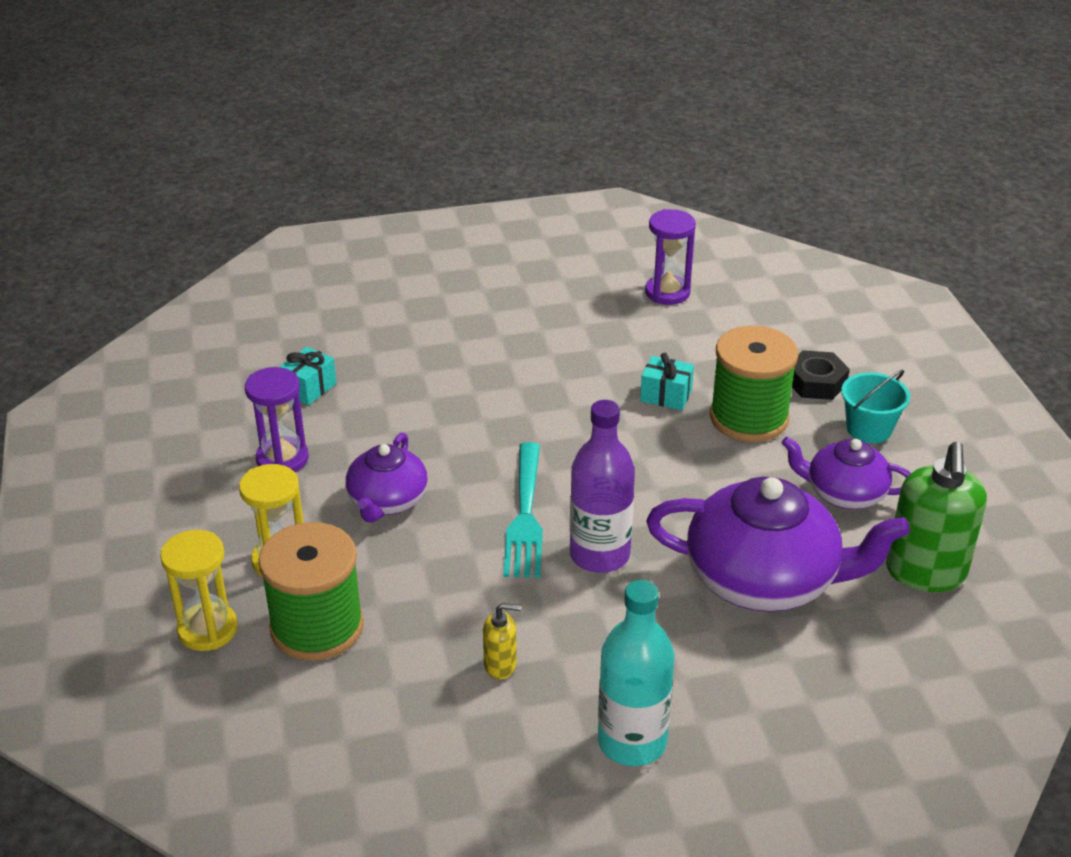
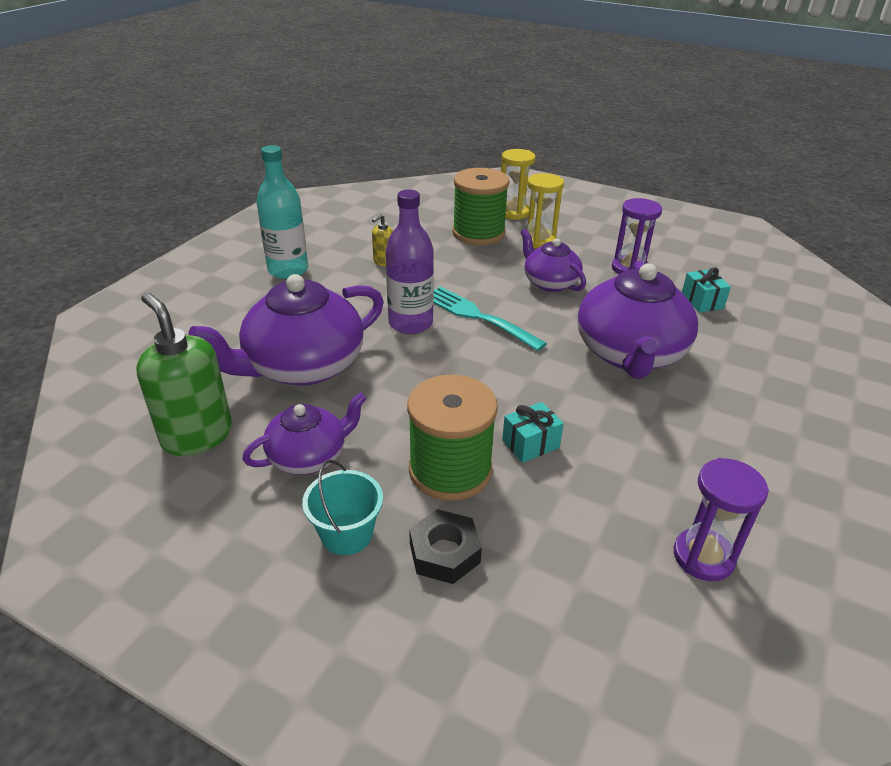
camera: 130 degrees right, 0 degrees up
none -> purple teapot [577,261,698,379]

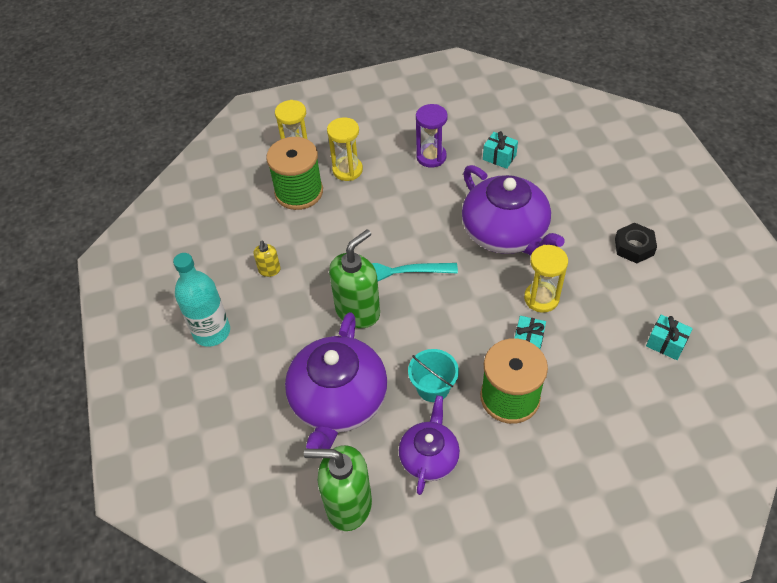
camera: 40 degrees left, 15 degrees up
turquoise bucket [302,460,383,555] -> turquoise bucket moved to [408,349,459,402]
purple bottle [386,190,434,334] -> green soap dispenser [329,229,380,328]
black nut [409,509,482,584] -> black nut moved to [615,223,657,263]
purple teapot [521,229,586,292] -> none
purple hourglass [674,458,769,581] -> turquoise gift [646,315,693,360]
none -> yellow hourglass [524,245,568,313]

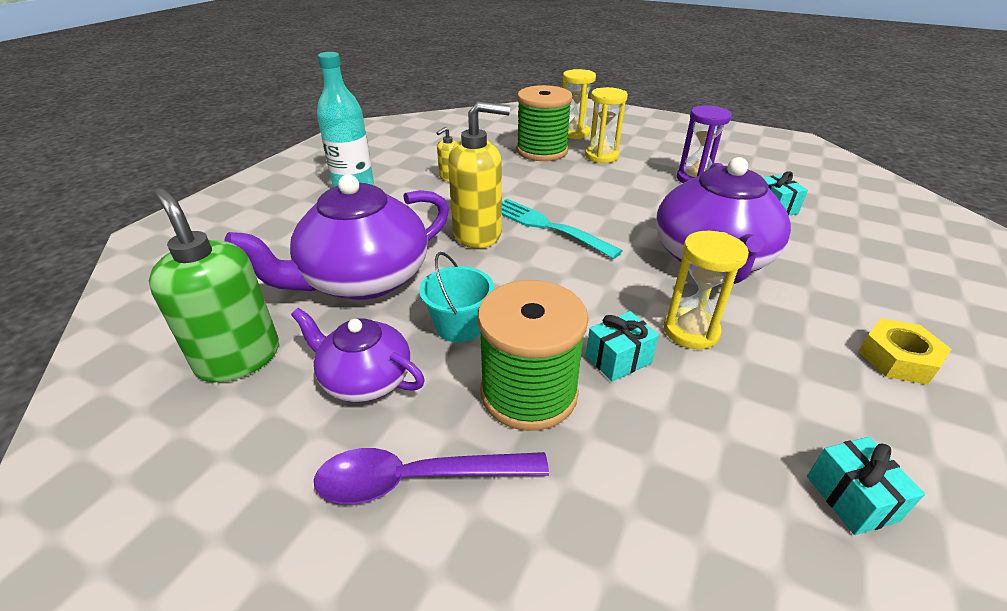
camera: 40 degrees right, 15 degrees down
green soap dispenser [329,229,380,328] -> yellow soap dispenser [448,101,510,249]
purple teapot [399,395,460,495] -> purple teapot turned 120 degrees counterclockwise [291,308,425,402]
black nut [615,223,657,263] -> yellow nut [858,318,951,385]
none -> purple spoon [314,448,549,504]

